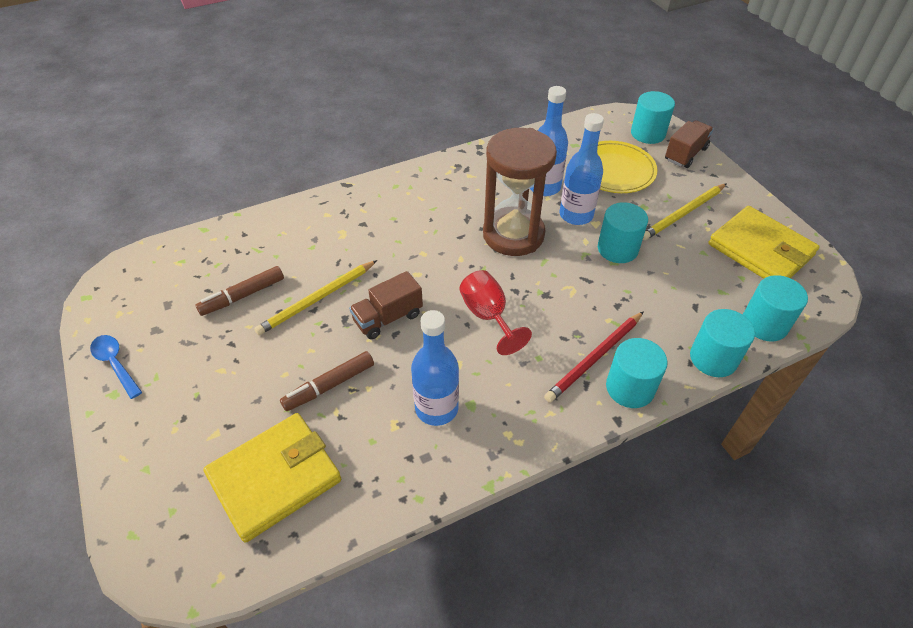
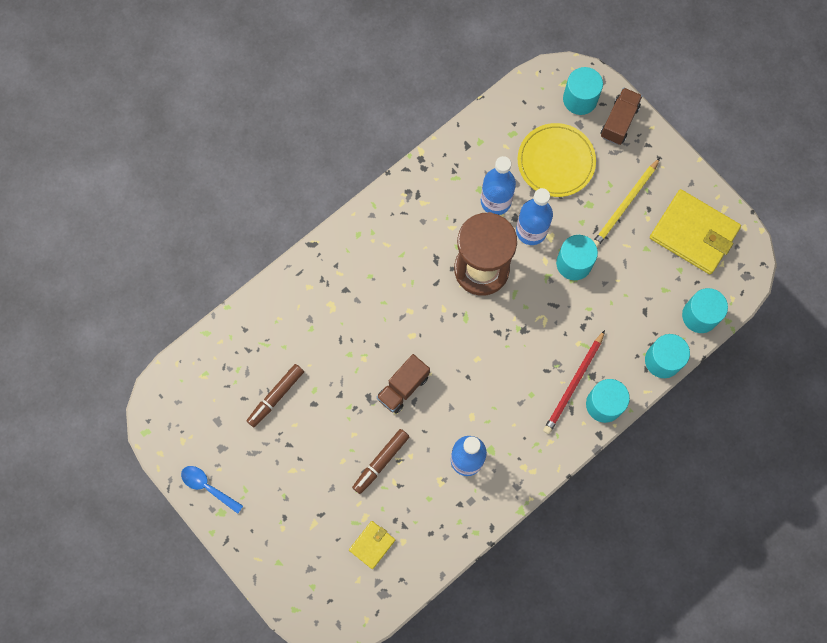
camera: 15 degrees left, 25 degrees up
yellow wallet [203,413,341,543] -> yellow wallet [349,521,395,569], size x0.49
yellow pencil [254,260,377,335] -> none
red goblet [459,270,532,355] -> none

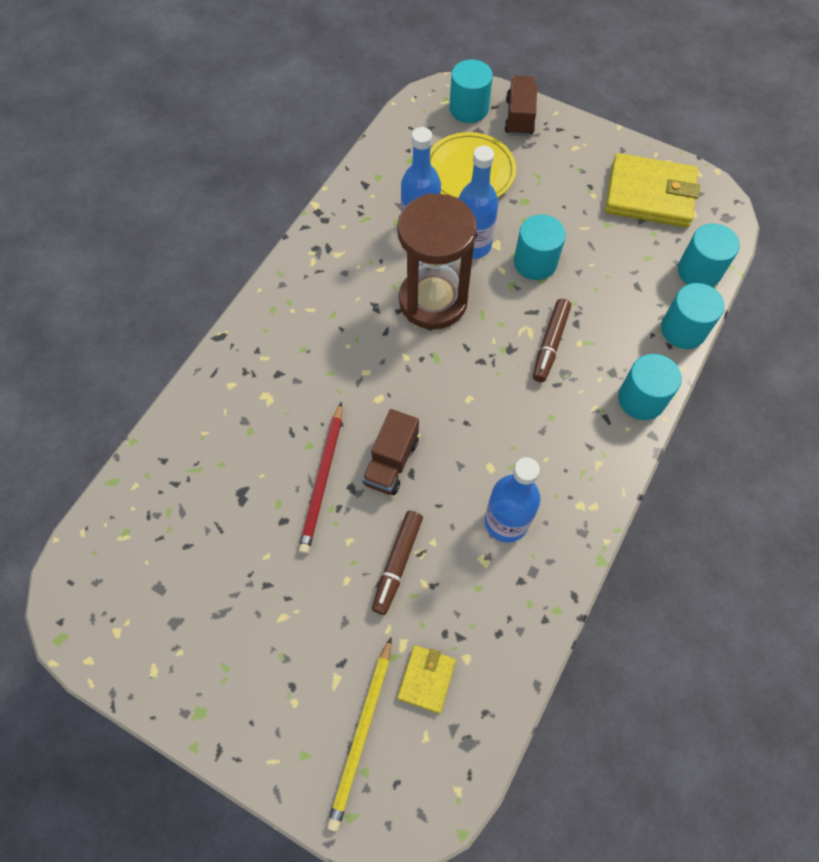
camera: 20 degrees left, 10 degrees down
blue spoon [181,466,243,514] -> none
brown marker [247,364,304,427] -> brown marker moved to [533,299,571,382]
red pencil [543,330,605,434] -> red pencil moved to [298,402,342,554]
yellow pencil [594,158,660,248] -> yellow pencil moved to [327,637,392,832]

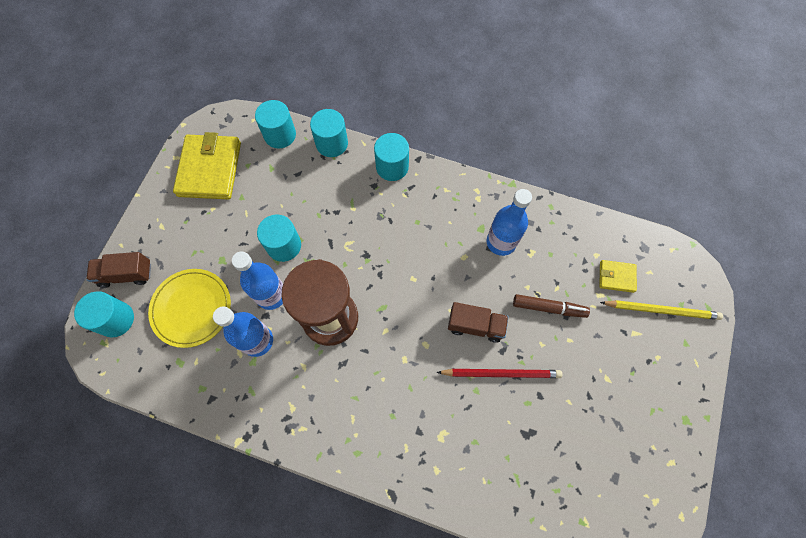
camera: 100 degrees left, 5 degrees up
brown marker [533,299,571,382] -> none

